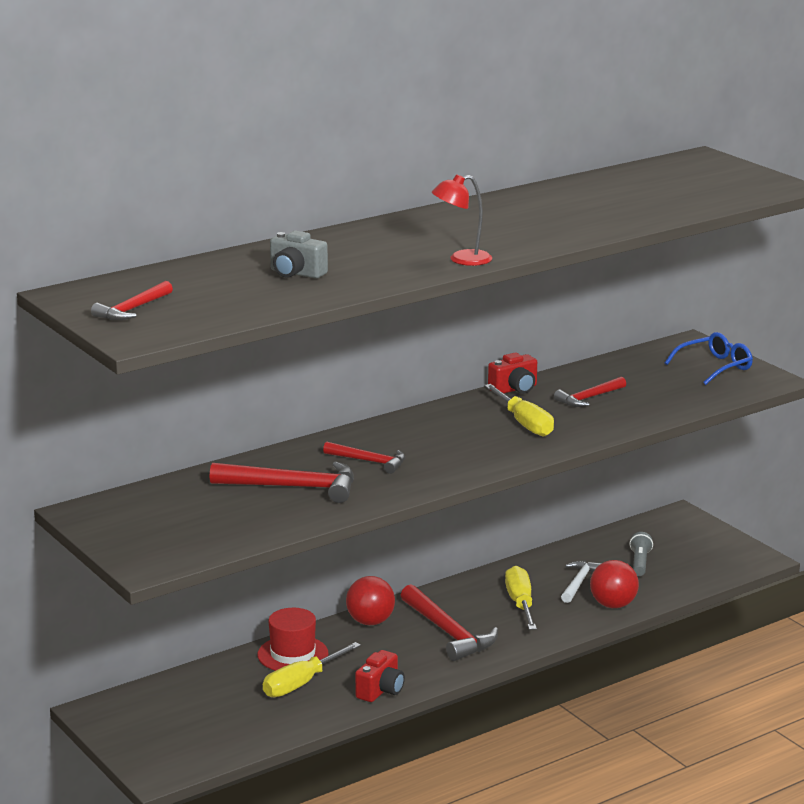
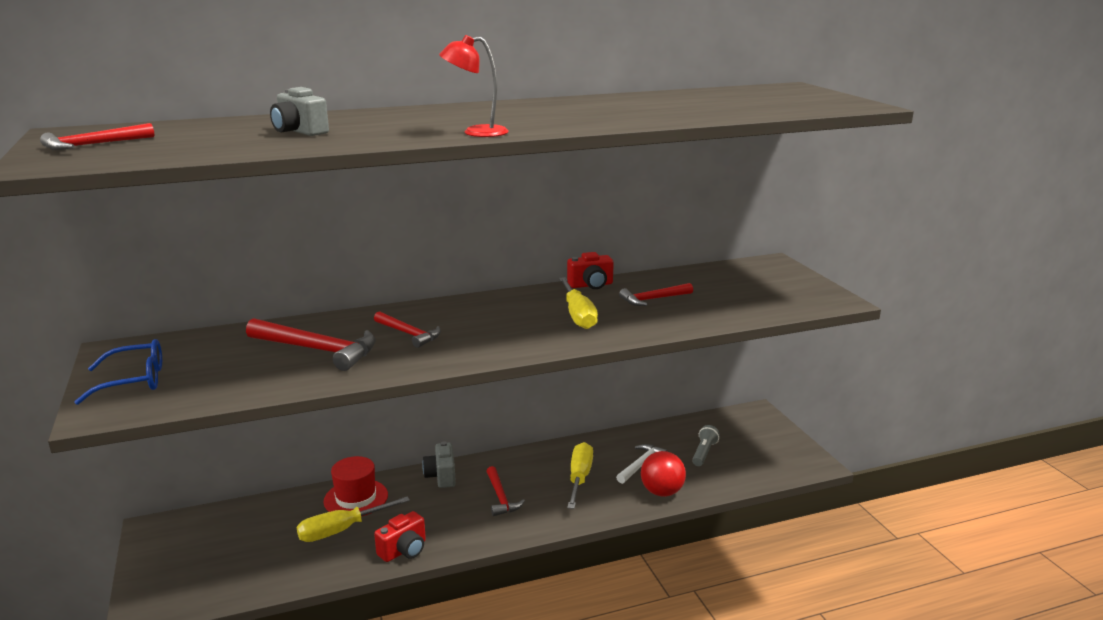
camera: 15 degrees right, 0 degrees up
red ball [346,576,395,625] -> grey camera [422,441,456,488]
red hammer [401,584,498,661] -> red hammer [486,466,525,516], size x0.60
blue glasses [665,332,753,385] -> blue glasses moved to [75,339,162,405]

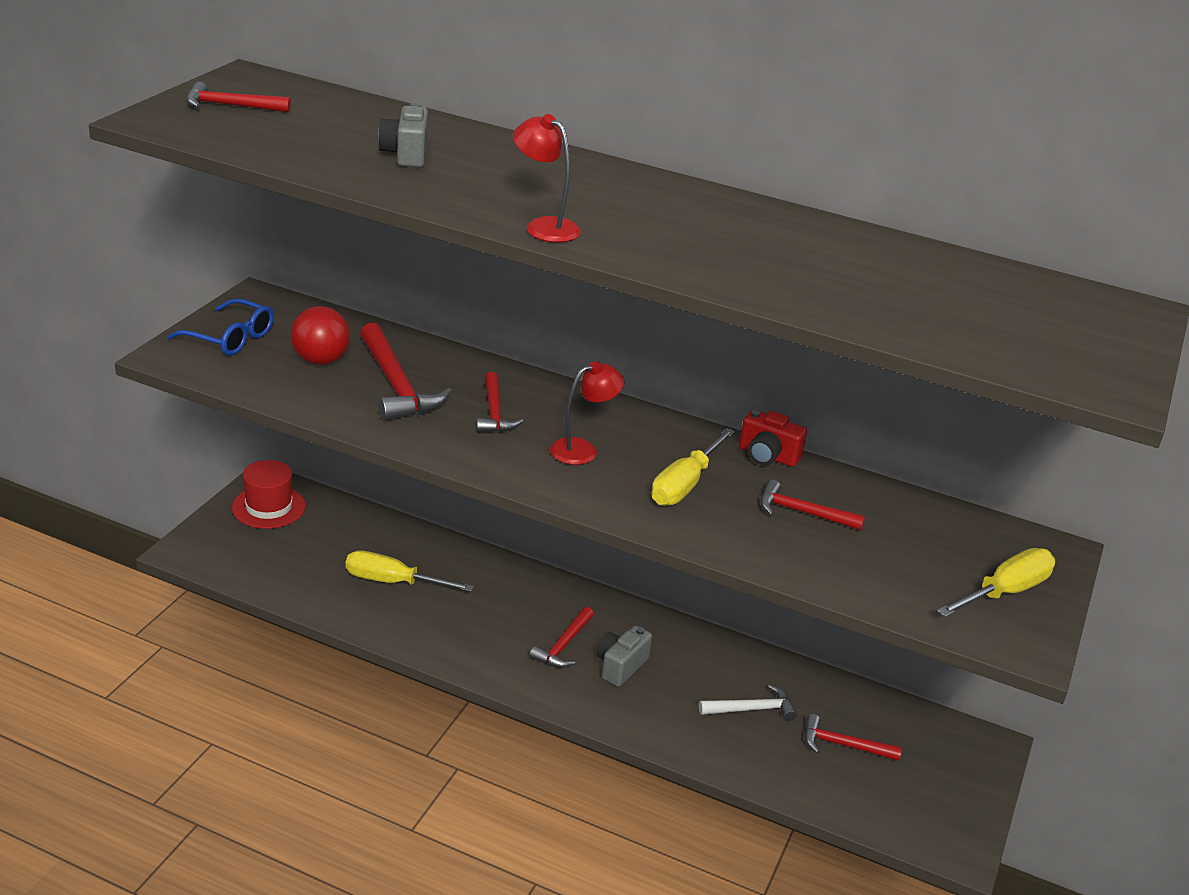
camera: 40 degrees right, 10 degrees up
red hat [324,456,388,516] -> red hat moved to [232,460,306,529]
red camera [374,511,426,562] -> none
grey camera [422,441,456,488] -> grey camera moved to [596,626,652,687]
yellow screwdriver [567,442,593,509] -> yellow screwdriver moved to [937,548,1055,617]
red ball [641,451,686,497] -> red ball moved to [291,306,350,365]
grey flashlight [692,425,720,466] -> red hammer [805,714,902,761]
none -> red lamp [550,361,625,465]

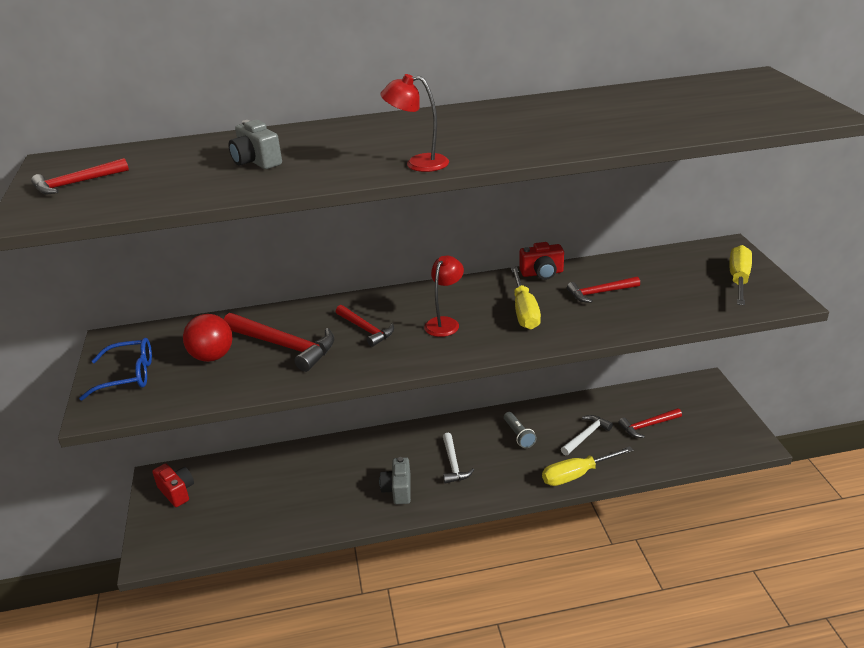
camera: 30 degrees left, 0 degrees up
red hat [232,460,306,529] -> red camera [152,463,194,507]
yellow screwdriver [346,550,474,592] -> yellow screwdriver moved to [542,446,633,486]
red hammer [529,607,594,668] -> white hammer [443,433,474,483]
grey camera [596,626,652,687] -> grey camera moved to [379,457,411,504]
none -> grey flashlight [504,412,537,448]

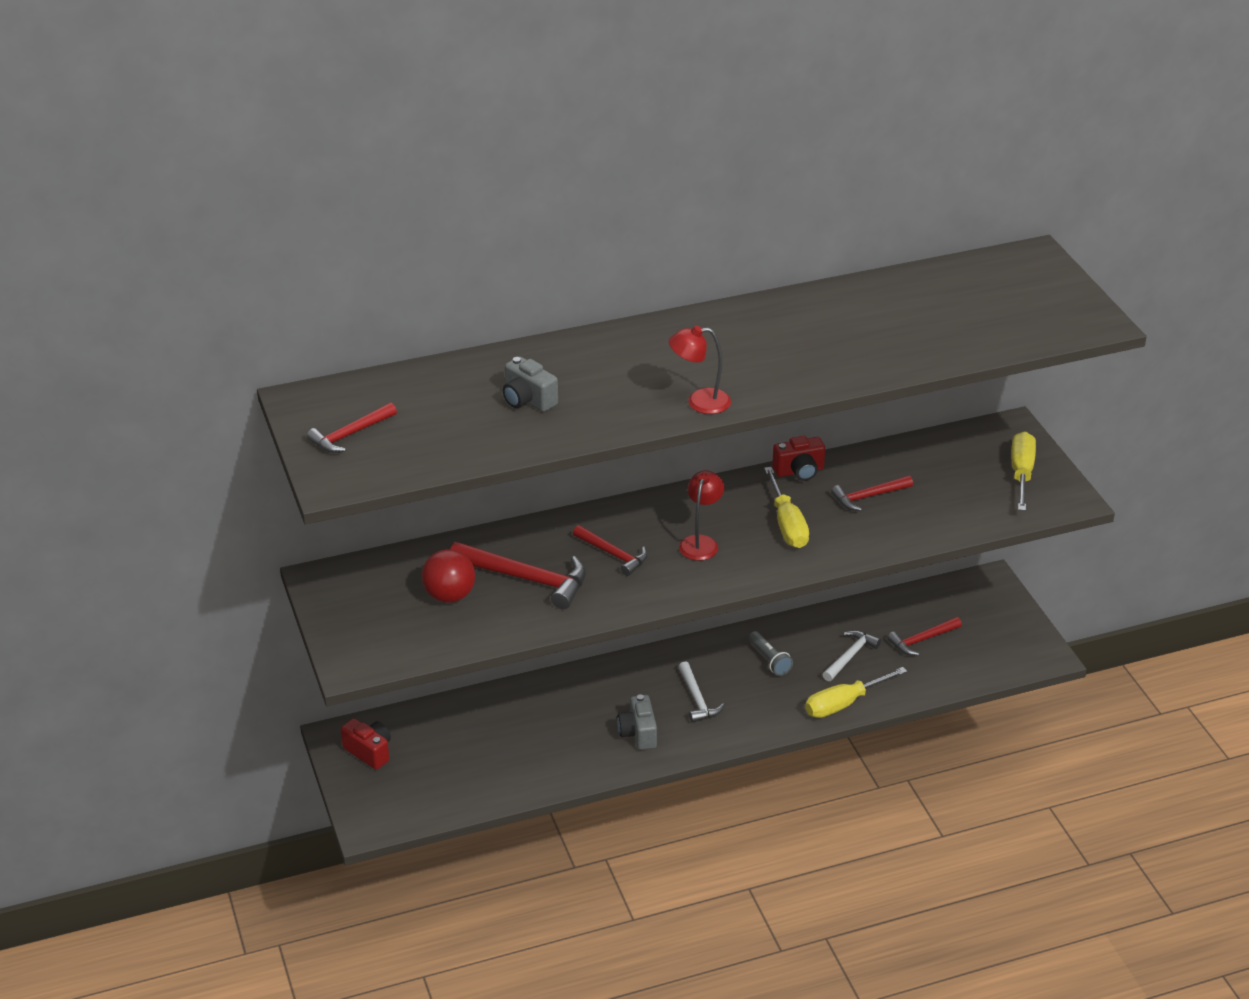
camera: 10 degrees left, 5 degrees up
blue glasses [79,338,152,400] -> none

